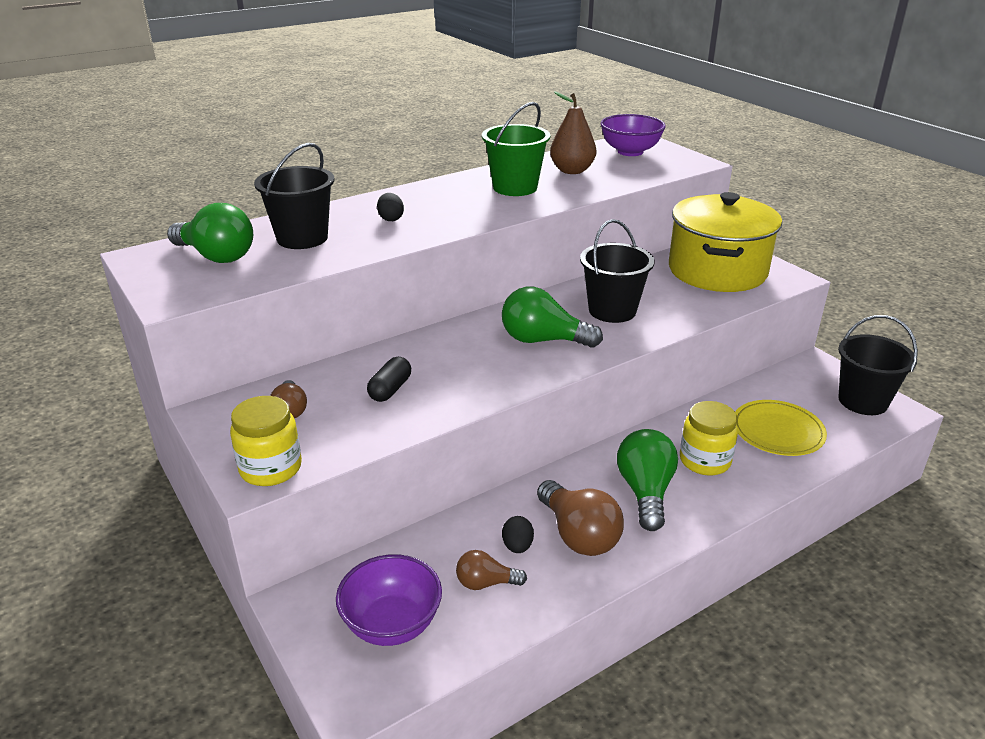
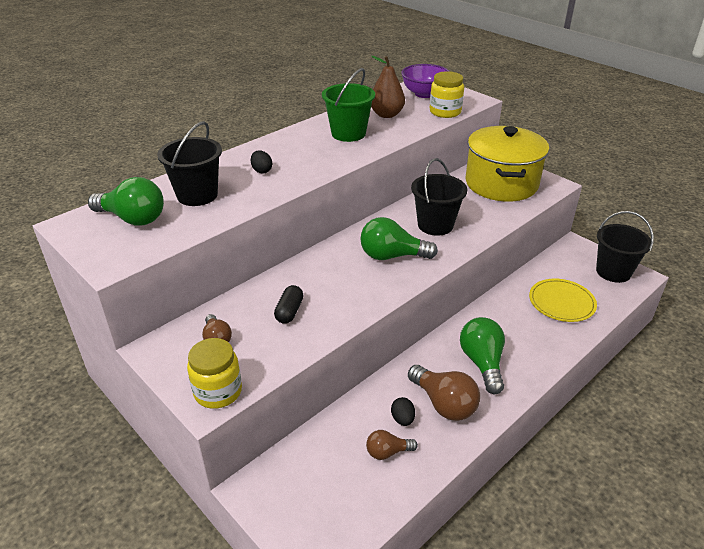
camera: 10 degrees left, 5 degrees up
purple bowl [336,554,442,646] -> none
yellow jar [680,401,738,476] -> yellow jar moved to [430,71,464,118]

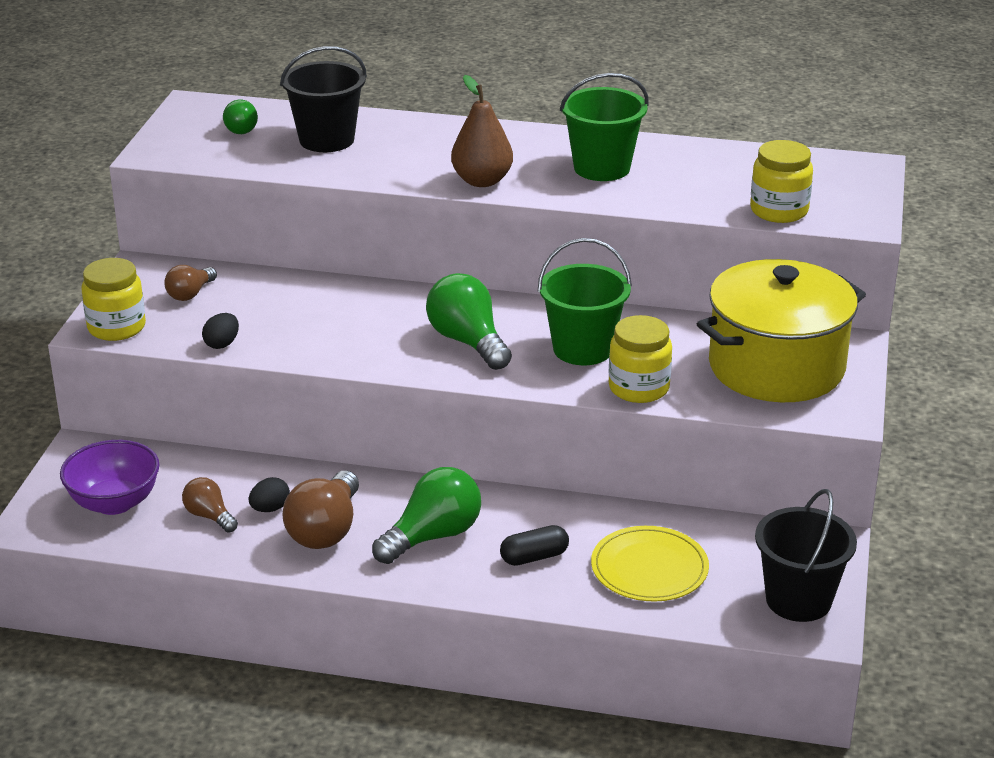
camera: 55 degrees right, 5 degrees down
green light bulb [88,177,164,226] -> green light bulb [223,100,258,134], size x0.57
black egg [251,150,272,174] -> black egg moved to [202,313,239,349]
black capsule [274,285,303,324] -> black capsule moved to [500,525,569,566]
brown pear [371,56,405,118] -> brown pear moved to [451,75,513,187]
purple bowl [401,64,449,98] -> purple bowl moved to [60,440,159,515]
black bucket [411,158,467,236] -> green bucket [537,238,632,365]
none -> yellow jar [609,315,672,403]

